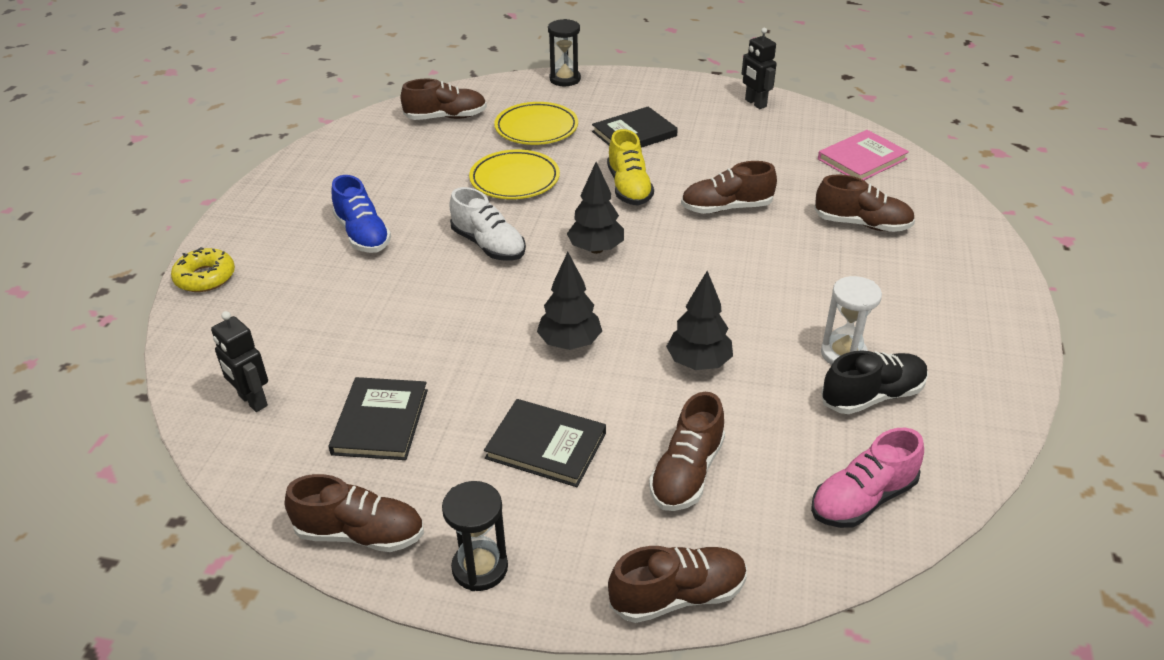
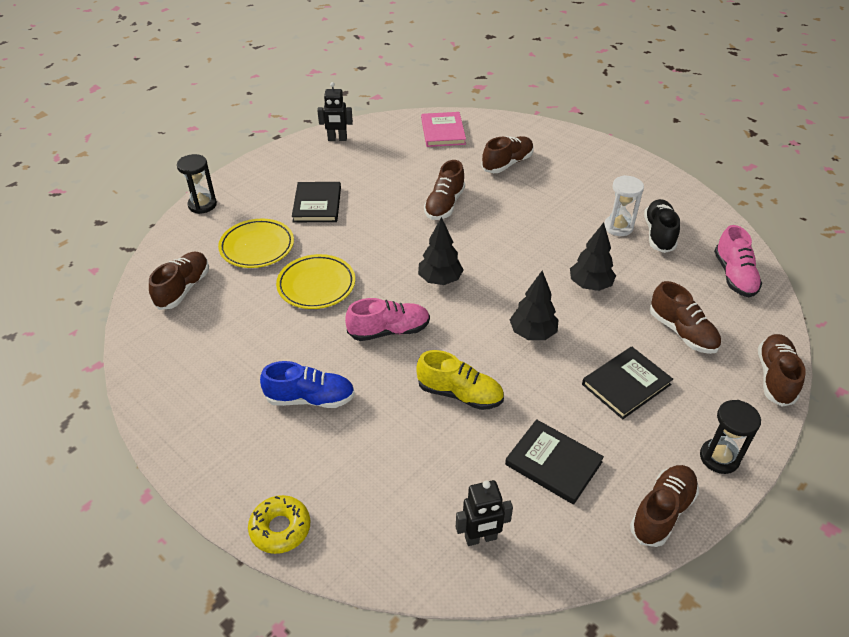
camera: 60 degrees left, 5 degrees up
white shoe [449,187,526,261] -> pink shoe [345,298,430,341]
yellow shoe [607,129,654,205] -> yellow shoe moved to [416,350,504,410]

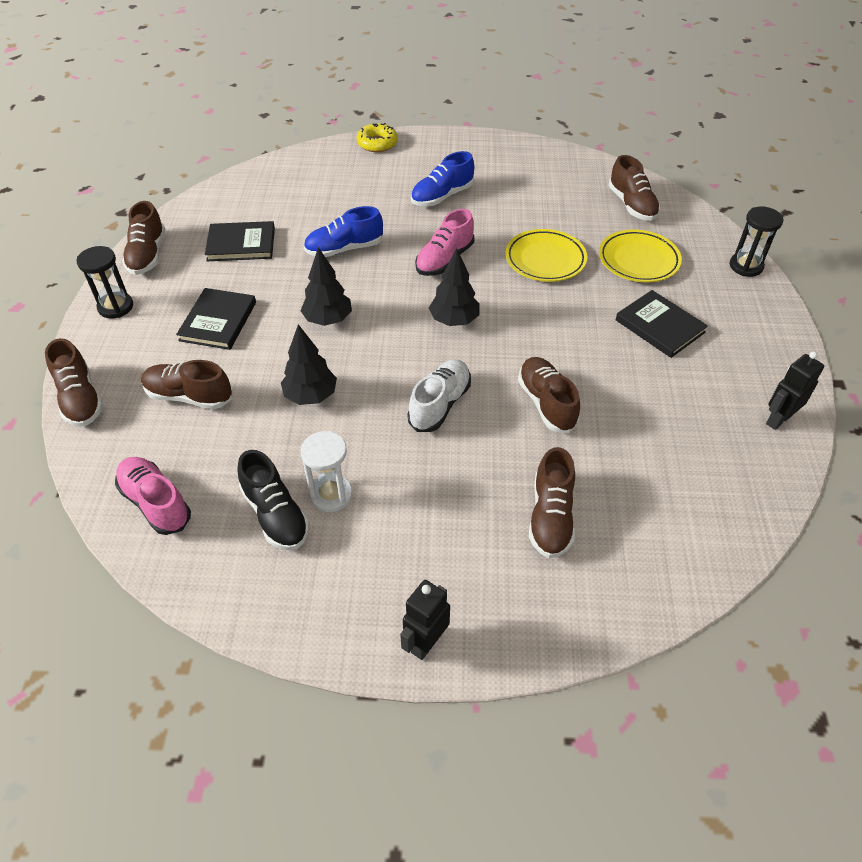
camera: 140 degrees right, 5 degrees up
yellow shoe [416,350,504,410] -> blue shoe [304,206,383,257]
pink book [421,112,466,147] -> none
black robot [456,480,513,546] -> black robot moved to [400,580,450,660]
none -> white shoe [407,359,471,432]

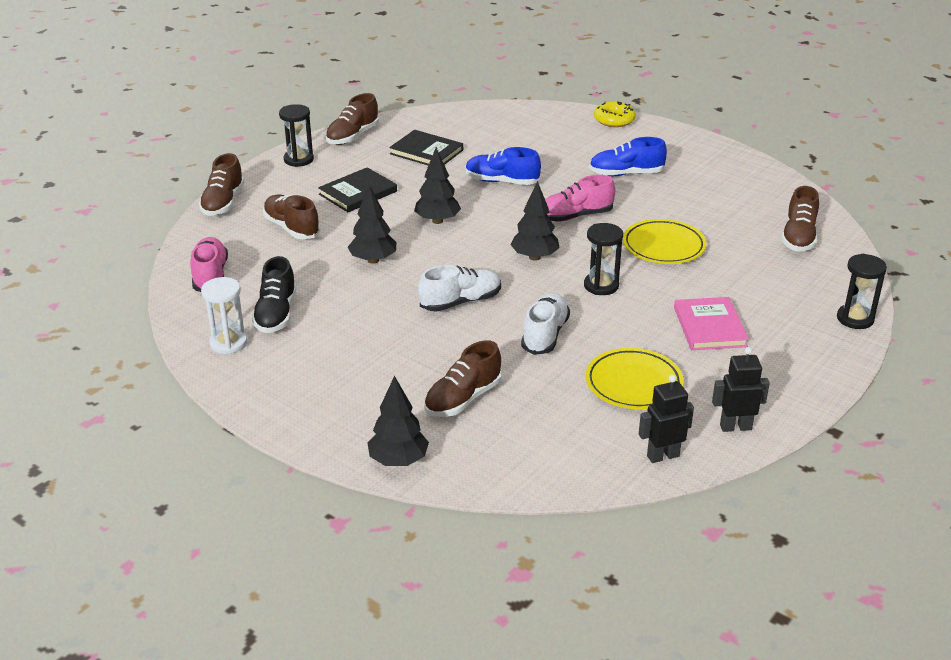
camera: 35 degrees right, 15 degrees down
white hourglass [301,431,353,512] -> white hourglass moved to [201,277,248,354]
black robot [400,580,450,660] -> black robot moved to [639,375,694,463]
brown shoe [518,357,580,433] -> white shoe [521,293,570,355]
yellow plate [599,230,682,282] -> yellow plate moved to [586,348,684,409]
black book [616,290,708,358] -> pink book [674,297,749,350]
none -> black tree [367,376,429,466]
none -> black hourglass [584,223,623,295]

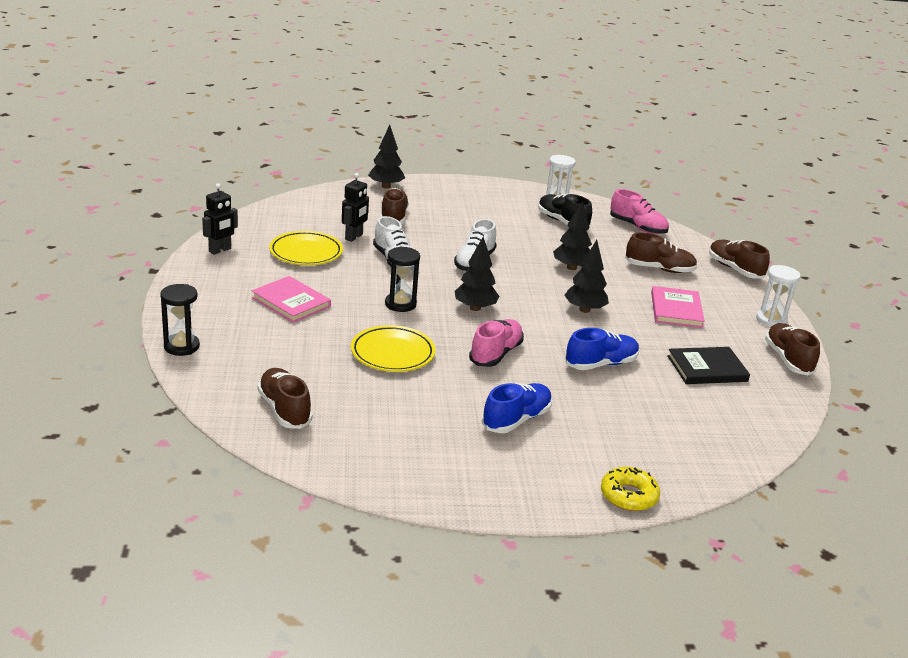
camera: 135 degrees right, 5 degrees down
black hourglass [279,104,314,167] -> white hourglass [756,265,800,327]
black book [318,167,397,212] -> pink book [651,286,705,328]
black robot [639,375,694,463] -> black robot moved to [342,173,369,242]

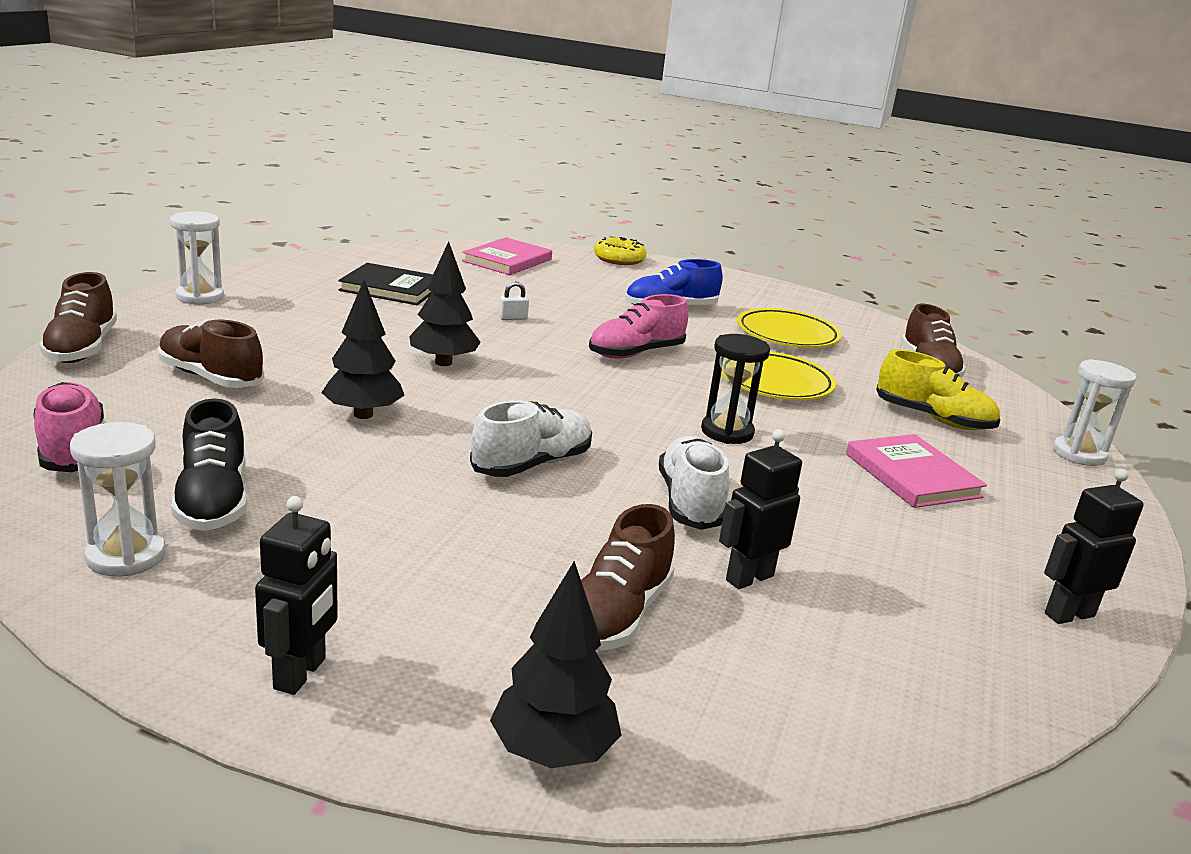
camera: 155 degrees left, 5 degrees down
black hourglass [160,284,200,356] -> white hourglass [1053,359,1136,466]
yellow plate [269,231,343,265] -> yellow plate moved to [737,308,842,348]
black tree [455,237,500,311] -> none
blue shoe [565,328,639,370] -> white padlock [499,282,529,320]
pink book [651,286,705,328] -> pink book moved to [462,237,552,275]
brown shoe [765,323,820,375] -> none
none -> black robot [255,496,338,695]
none -> yellow shoe [876,349,1000,430]

